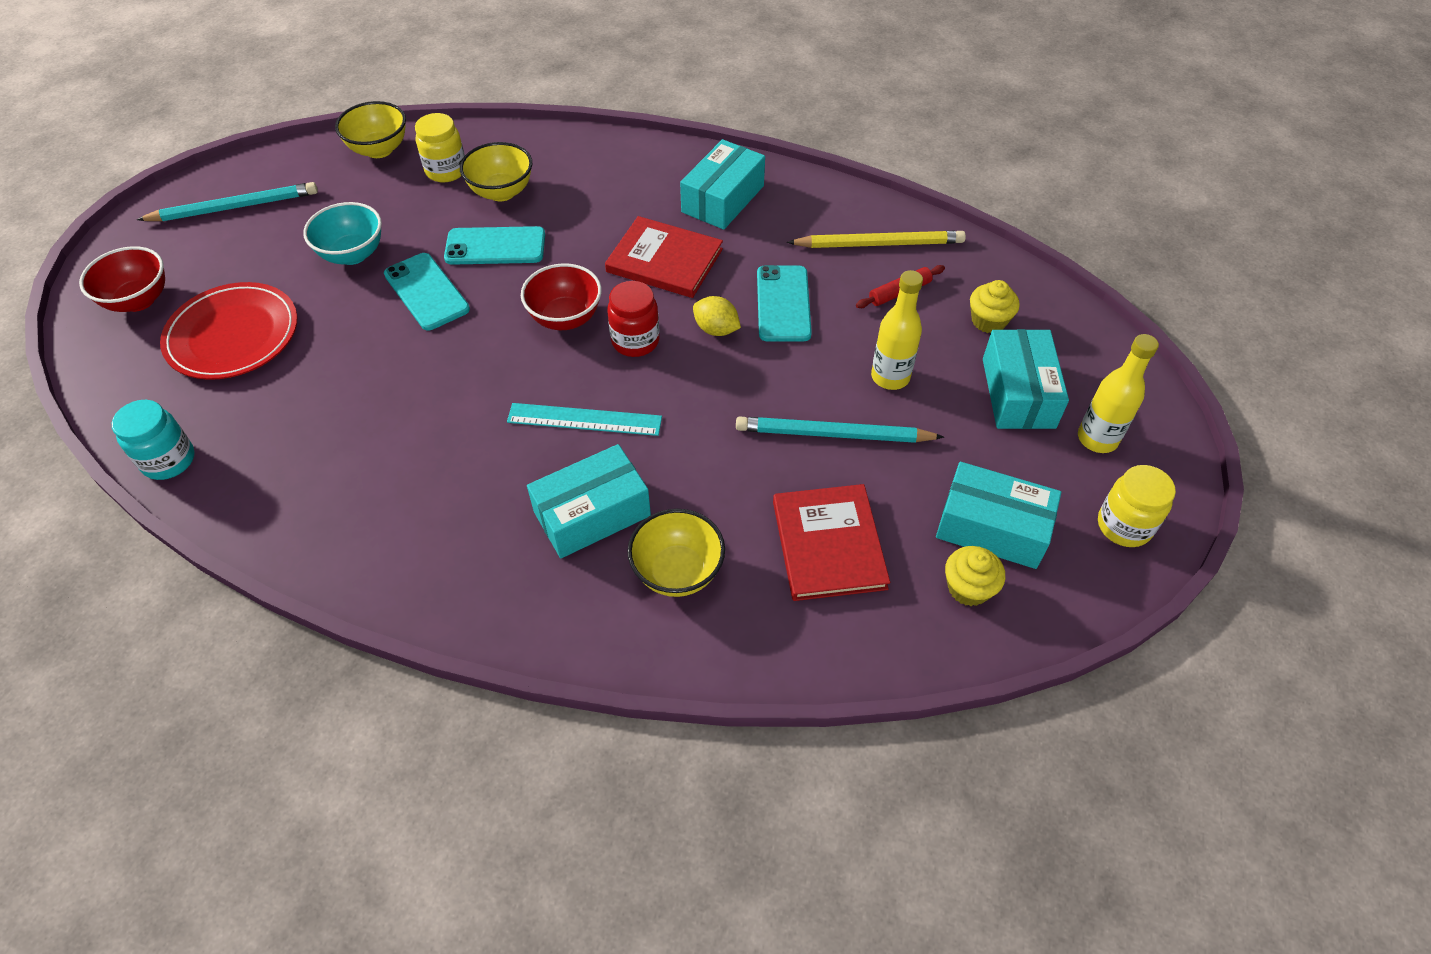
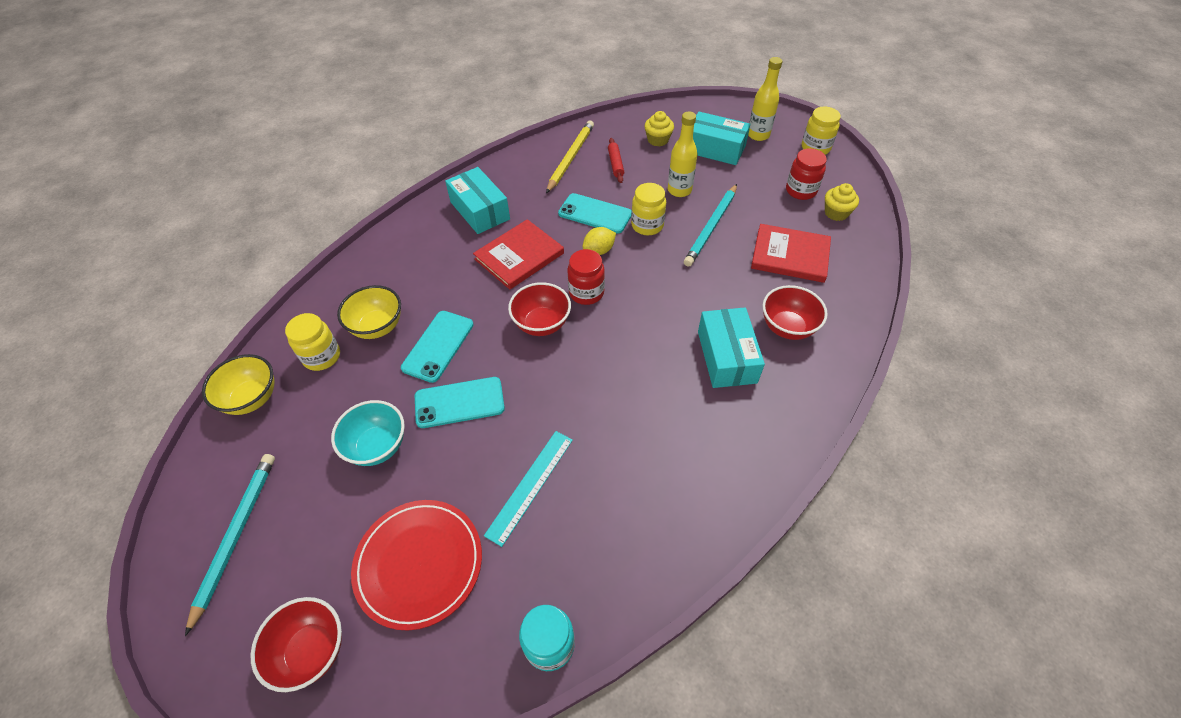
camera: 65 degrees left, 0 degrees up
turquoise ruler [507,403,662,436] -> turquoise ruler moved to [484,431,573,547]
yellow bowl [627,509,725,597] -> red bowl [762,285,828,340]
turquoise box [936,462,1061,569] -> red jar [786,148,827,200]
none -> yellow jar [631,183,666,235]

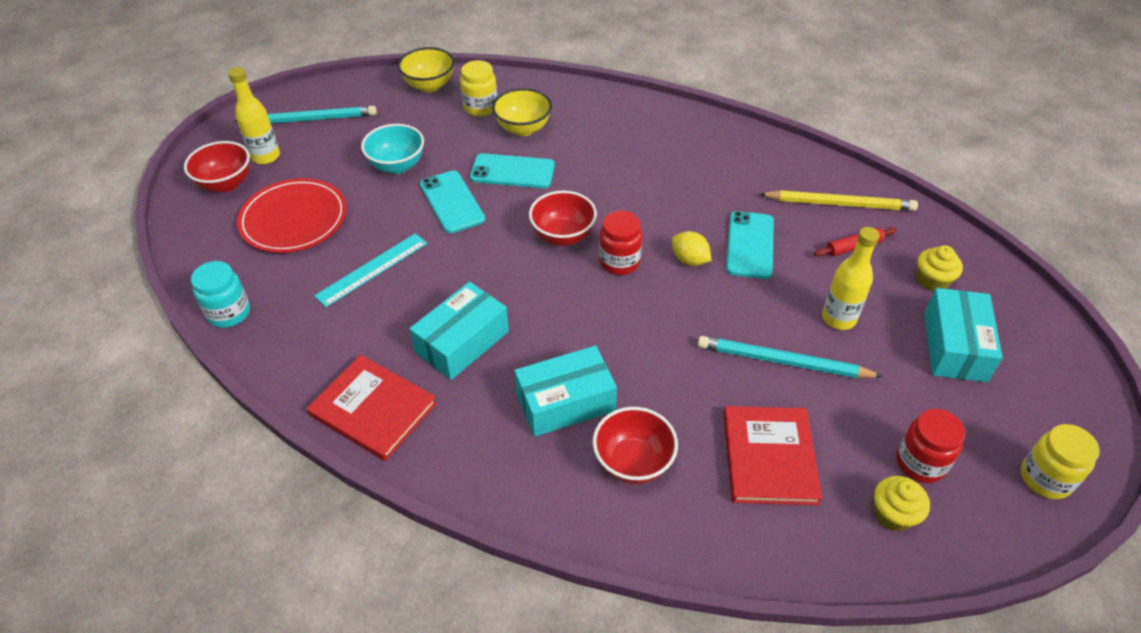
camera: 75 degrees right, 5 degrees down
turquoise box [445,167,510,234] -> turquoise box moved to [409,282,509,380]
red book [473,219,564,290] -> red book moved to [307,355,437,461]
turquoise ruler [484,431,573,547] -> turquoise ruler turned 60 degrees counterclockwise [314,233,427,307]
yellow jar [631,183,666,235] -> none
yellow bottle [748,57,782,141] -> yellow bottle moved to [228,67,280,164]

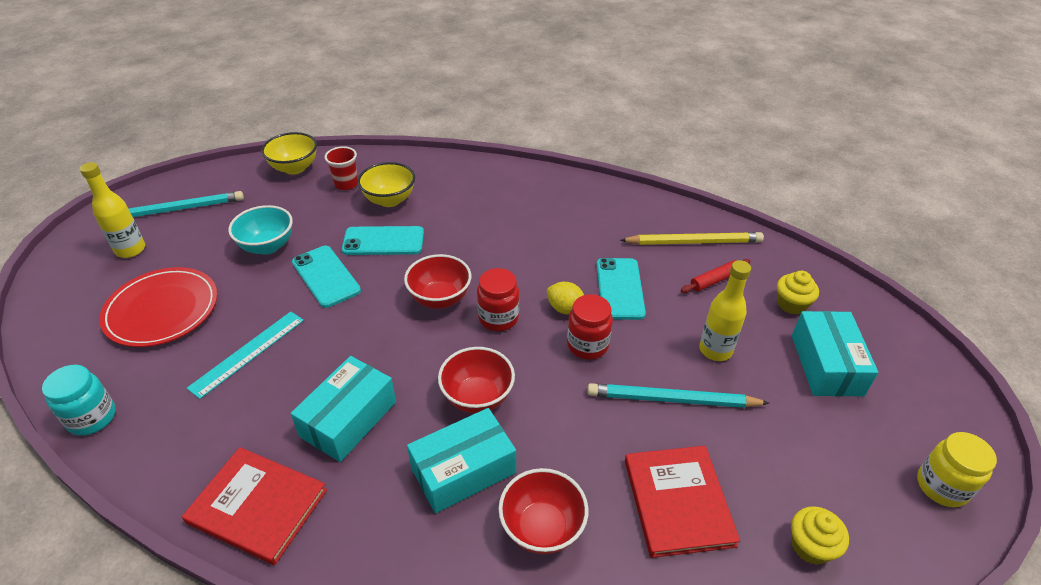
camera: 10 degrees left, 5 degrees down
red bowl [184,141,250,192] -> red bowl moved to [438,347,515,413]
yellow jar [460,60,498,116] -> red cup [325,146,358,190]
red jar [896,409,966,483] -> red jar moved to [567,294,613,359]

